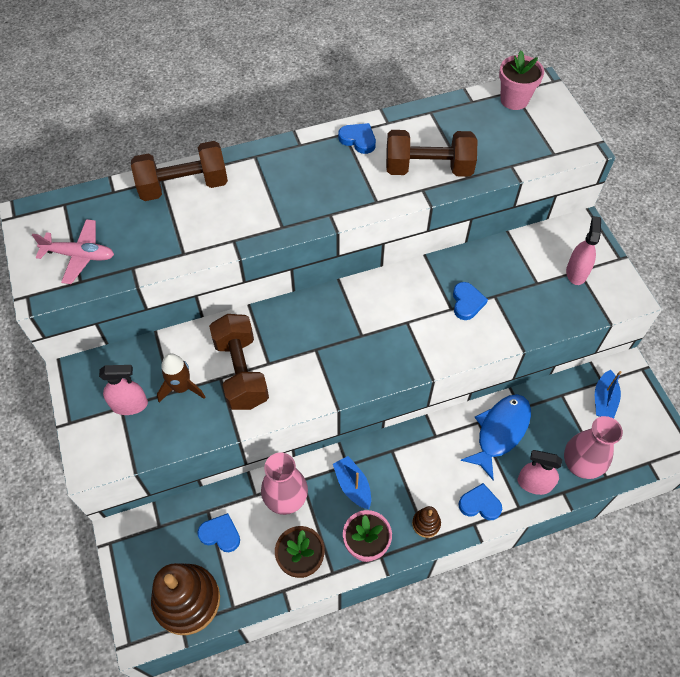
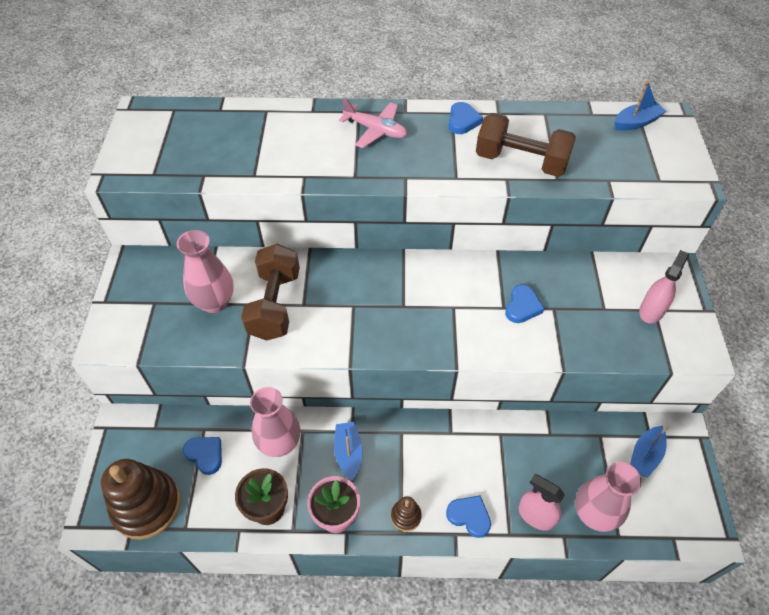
camera: 20 degrees right, 5 degrees down
pink plane [32,219,114,284] -> pink plane moved to [339,98,407,148]
pink spray bottle [99,365,148,415] -> none
brown dumbbell [131,141,228,201] -> none
brown rocket [157,353,205,403] -> pink vase [177,230,234,313]
blue heart [338,123,376,154] -> blue heart turned 45 degrees clockwise [448,102,483,134]
blue fish [460,394,531,481] -> none
pink flower pot [499,51,544,110] -> blue boat [615,80,666,131]

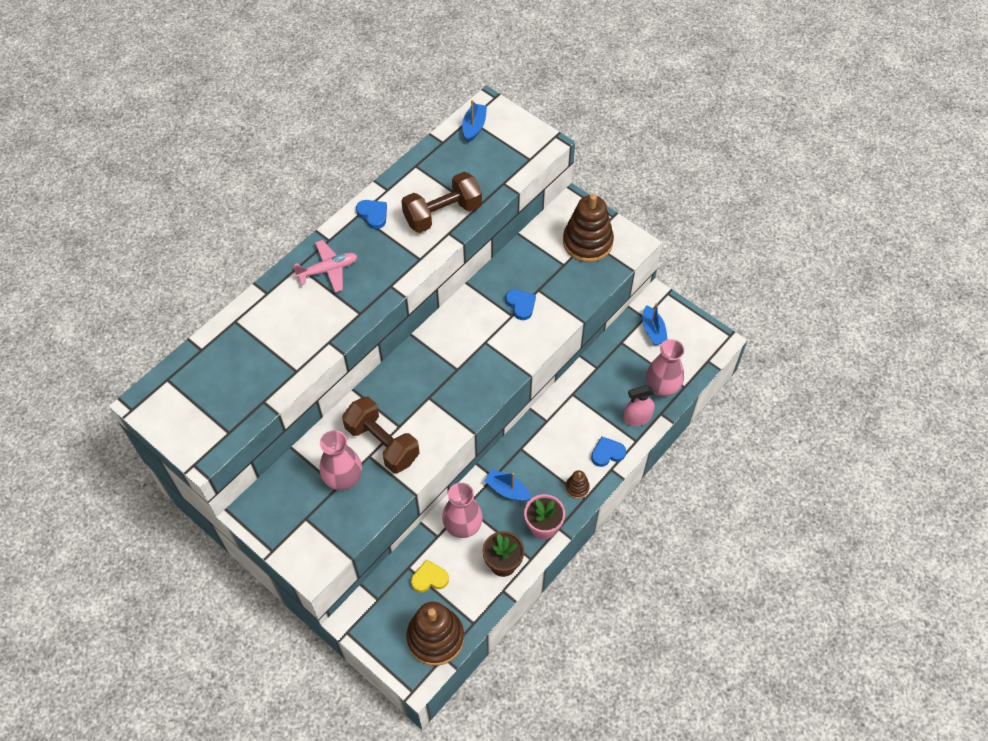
camera: 50 degrees left, 5 degrees up
blue heart [183,437,222,475] -> yellow heart [411,559,449,592]
pink spray bottle [639,250,689,324] -> brown stacking toy [563,194,614,262]

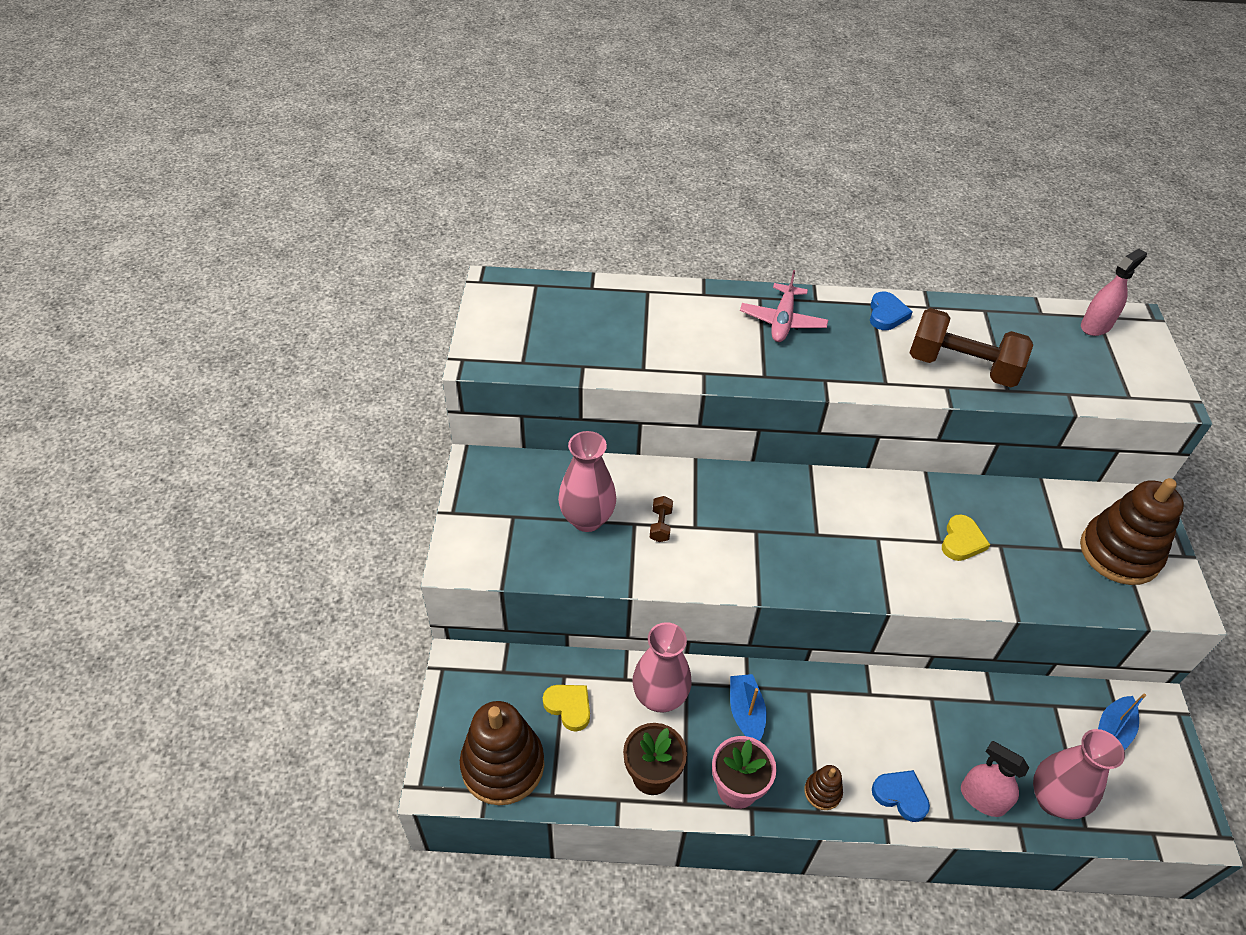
camera: 50 degrees right, 10 degrees down
pink plane [293,240,357,292] -> pink plane turned 75 degrees clockwise [740,270,828,342]
brown dumbbell [342,397,420,473] -> brown dumbbell [650,496,673,542], size x0.40
blue boat [462,100,487,142] -> pink spray bottle [1081,249,1147,336]
blue heart [505,289,536,320] -> yellow heart [942,514,990,561]

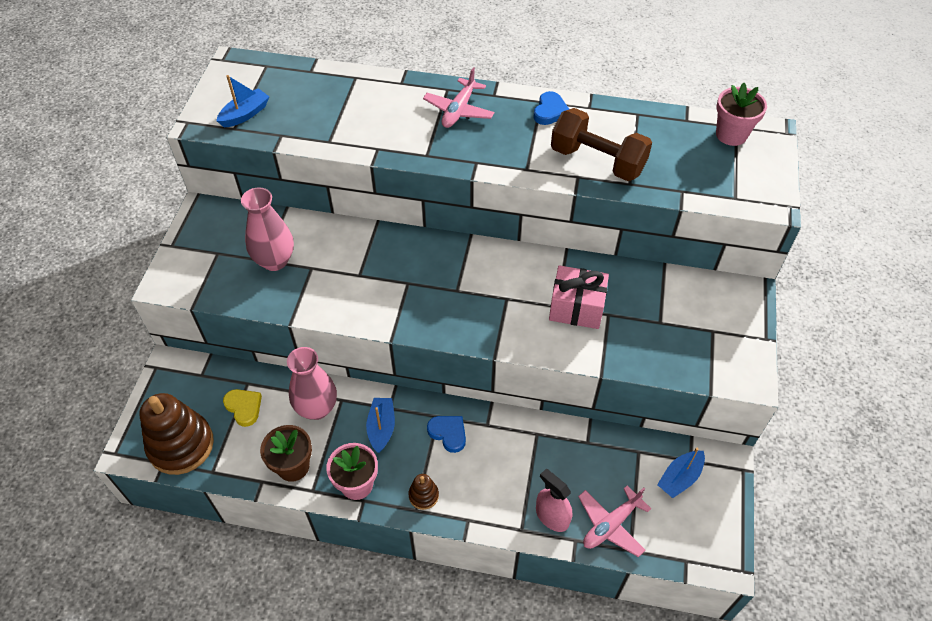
camera: 10 degrees right, 5 degrees up
brown dumbbell [650,496,673,542] -> none
blue heart [872,770,930,822] -> blue heart moved to [427,416,466,453]
yellow heart [942,514,990,561] -> pink gift [549,265,609,329]
pink vase [1033,729,1125,819] -> pink plane [578,485,651,557]
brown stacking toy [1080,478,1184,585] -> none
pink spray bottle [1081,249,1147,336] -> pink flower pot [716,83,767,146]
none -> blue boat [216,75,269,128]

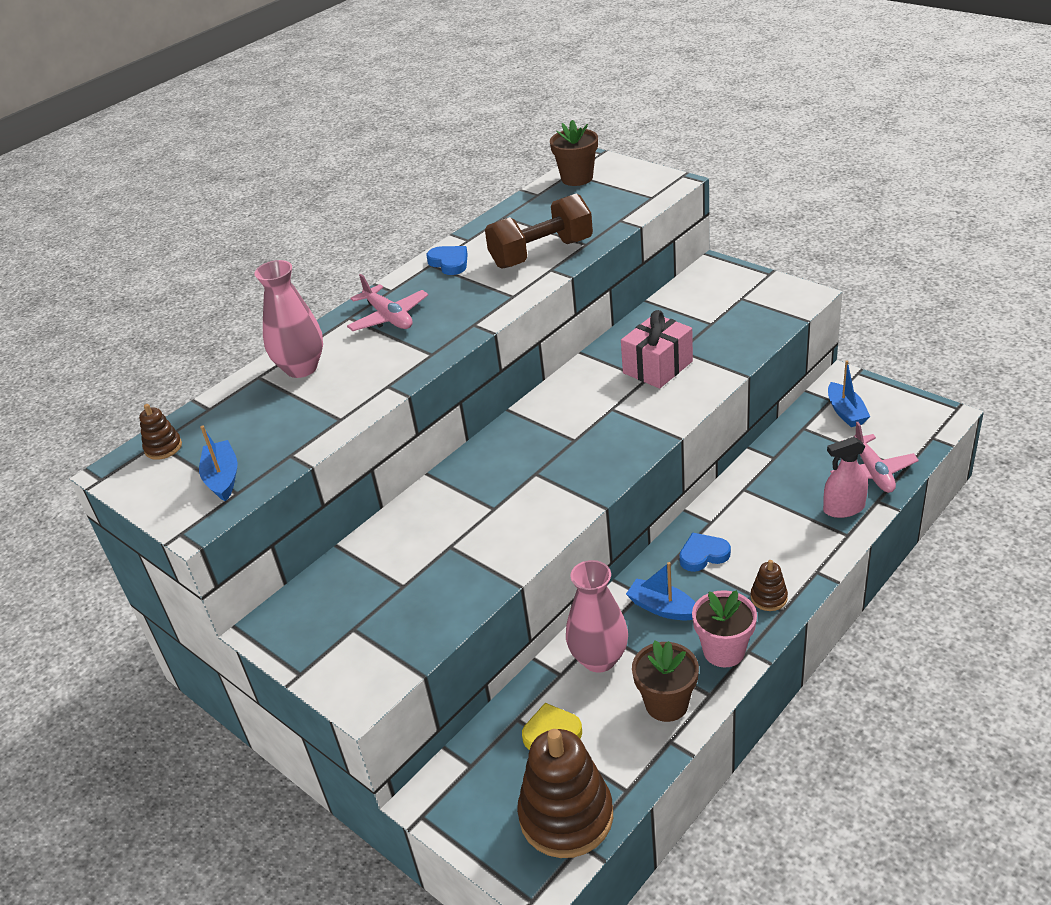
camera: 55 degrees left, 15 degrees down
pink vase [241,187,294,271] -> pink vase moved to [255,260,323,378]
pink flower pot [716,83,767,146] -> brown flower pot [550,120,598,186]
none -> brown stacking toy [139,404,182,460]

